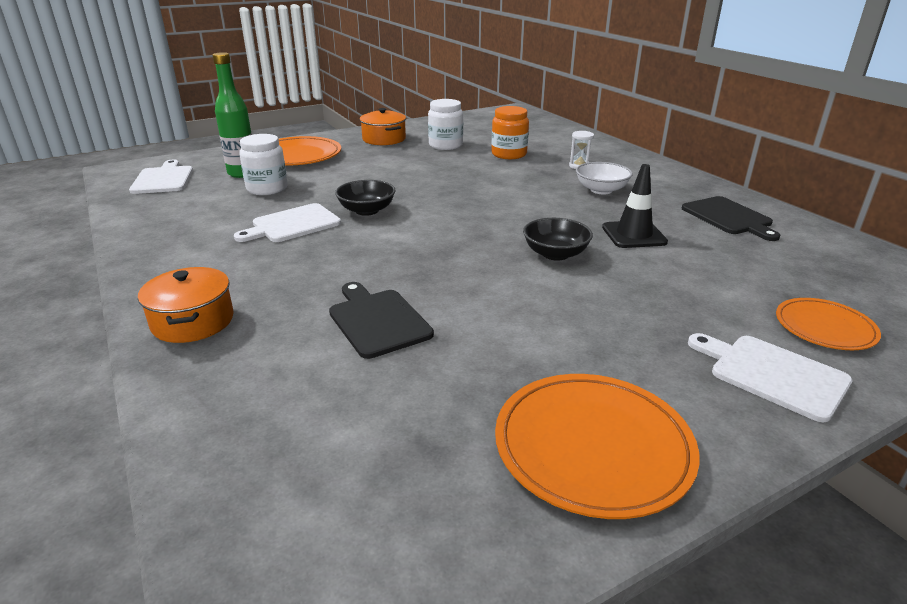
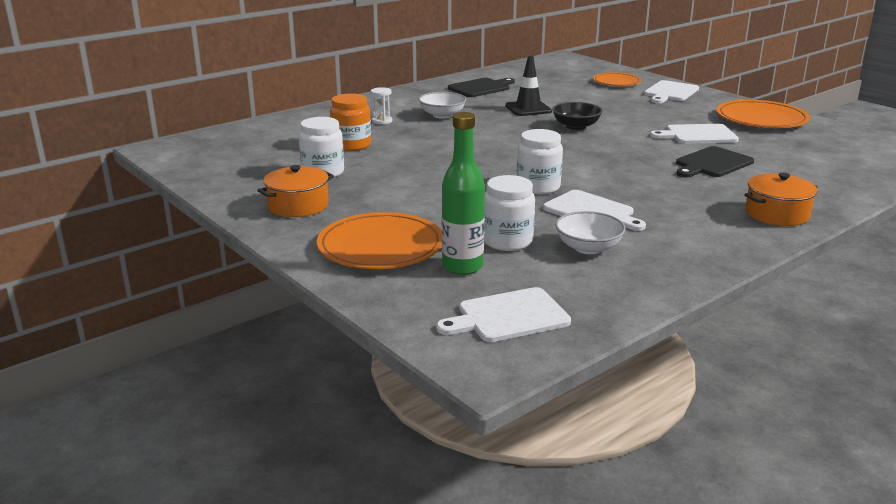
camera: 100 degrees left, 5 degrees down
black bowl [335,180,396,216] -> white jar [516,129,563,194]
none -> white bowl [555,211,626,254]
none -> white cutting board [650,124,739,144]

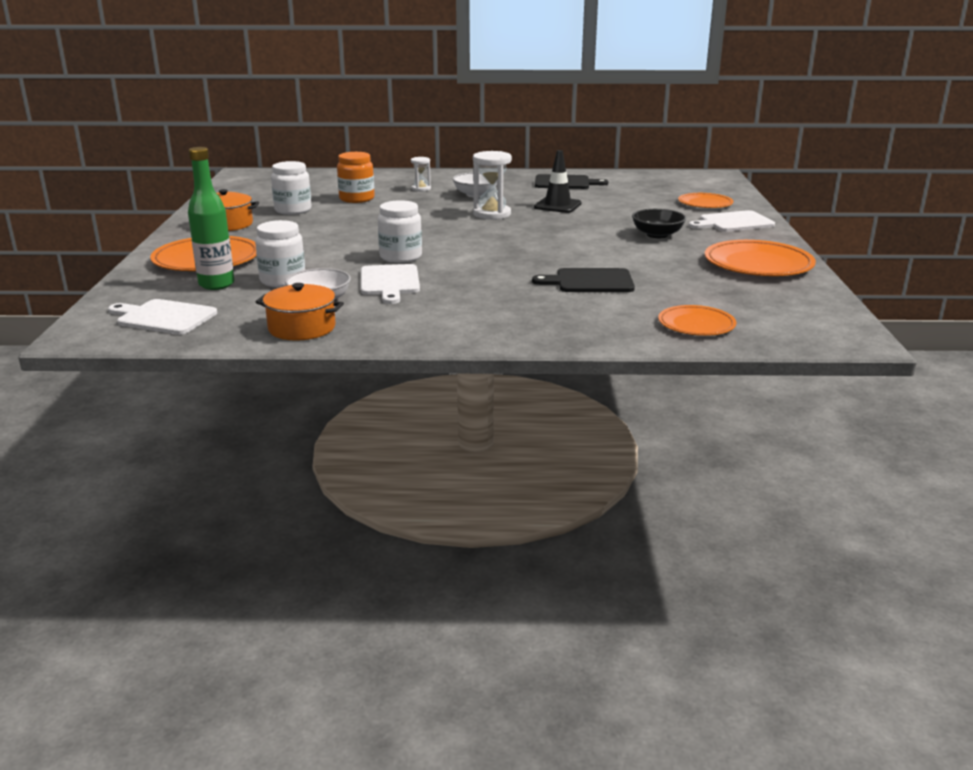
camera: 40 degrees right, 0 degrees up
black bowl [552,102,602,130] -> black bowl moved to [632,209,686,238]
white cutting board [650,124,739,144] -> none
orange pot [744,173,818,226] -> orange pot moved to [256,283,344,340]
none -> white hourglass [473,151,512,220]
none -> orange plate [658,305,736,336]

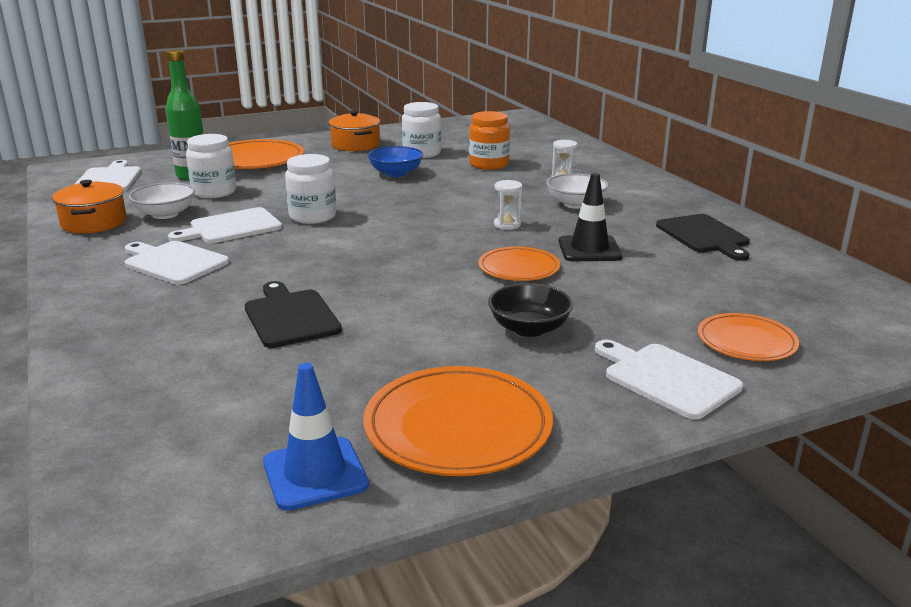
camera: 65 degrees right, 0 degrees up
white hourglass [473,151,512,220] -> white hourglass [494,180,523,230], size x0.56
orange plate [658,305,736,336] -> orange plate moved to [478,247,560,281]
none -> white cutting board [125,241,229,285]
none -> blue traffic cone [263,363,369,511]
none -> blue bowl [368,146,423,177]

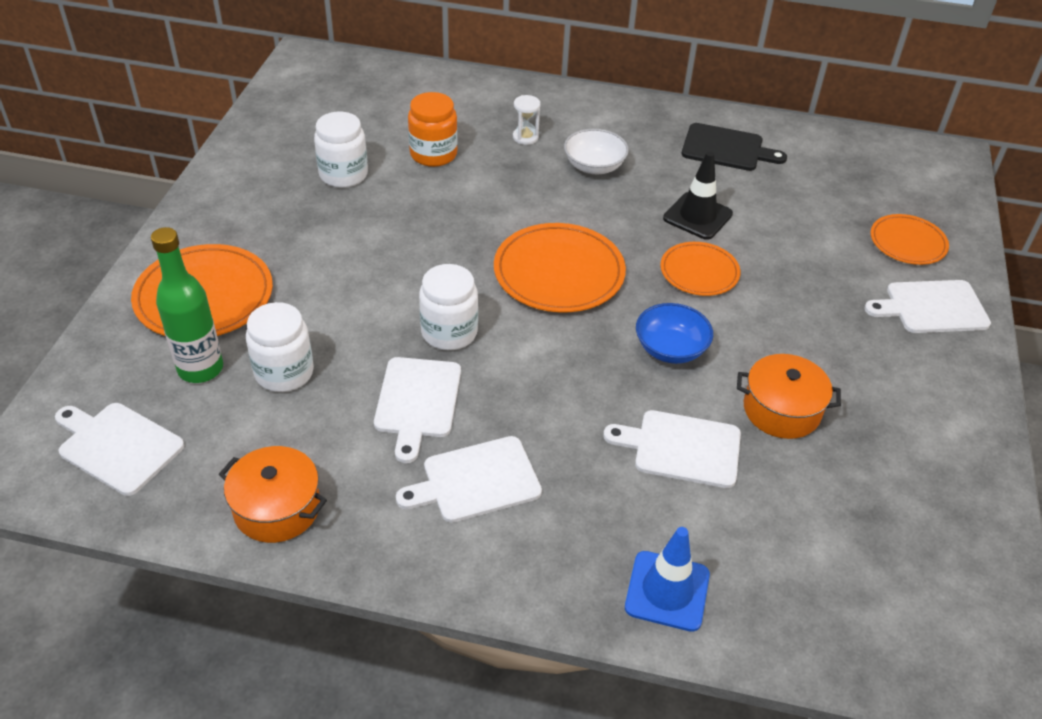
camera: 55 degrees left, 20 degrees up
white bowl [129,182,195,219] -> none
black cutting board [245,281,342,348] -> white cutting board [603,410,741,488]
blue traffic cone [263,363,369,511] -> blue traffic cone moved to [625,527,710,632]
orange pot [328,111,380,151] -> orange pot moved to [737,354,841,439]
orange plate [363,366,553,476] -> orange plate moved to [494,223,626,312]
blue bowl [368,146,423,177] -> blue bowl moved to [636,303,713,364]
black bowl [488,283,573,337] -> none
white hourglass [494,180,523,230] -> none

